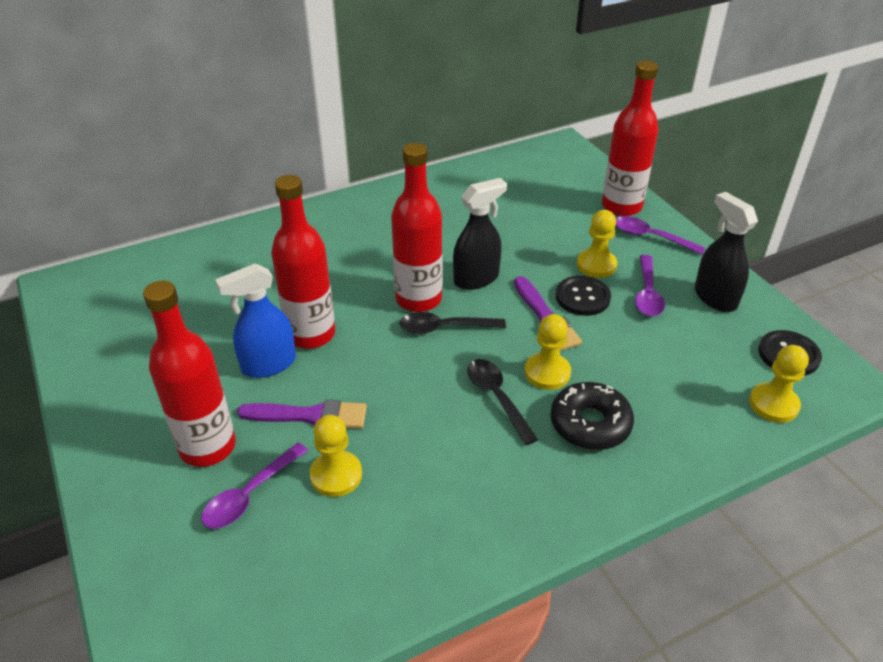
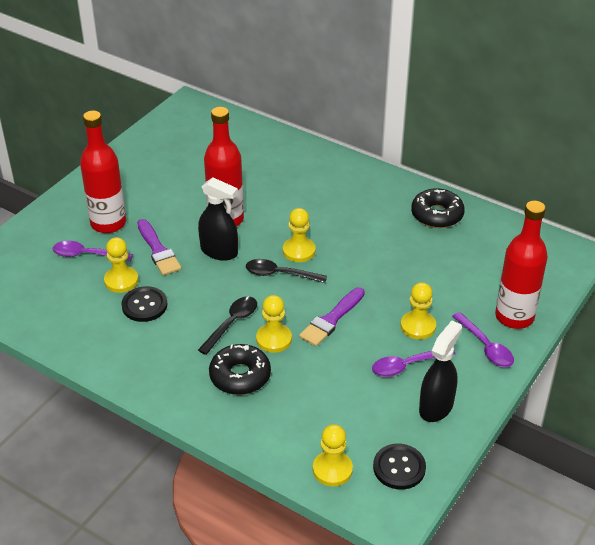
camera: 60 degrees right, 0 degrees up
blue spray bottle [215,263,296,378] -> none
red bottle [391,143,443,312] -> yellow pawn [283,208,316,262]
black spoon [399,312,506,334] -> black spoon turned 45 degrees counterclockwise [246,259,327,283]
black spray bottle [453,178,507,290] -> black spray bottle moved to [198,178,238,261]
black button [556,276,611,316] -> black button moved to [121,286,167,322]
purple spoon [616,216,706,255] -> purple spoon turned 150 degrees clockwise [452,312,514,367]
none -> black donut [411,188,465,228]

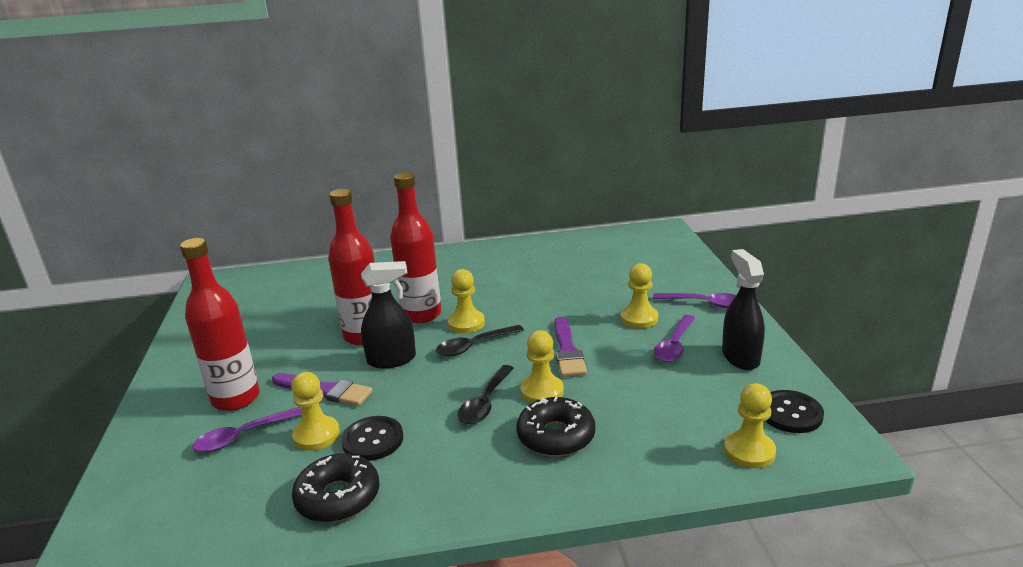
camera: 40 degrees left, 15 degrees down
black spoon [198,296,257,355] -> black spoon turned 150 degrees counterclockwise [458,365,514,424]
black donut [411,188,465,228] -> black donut moved to [292,453,379,523]
red bottle [495,201,548,329] -> red bottle moved to [390,172,441,323]

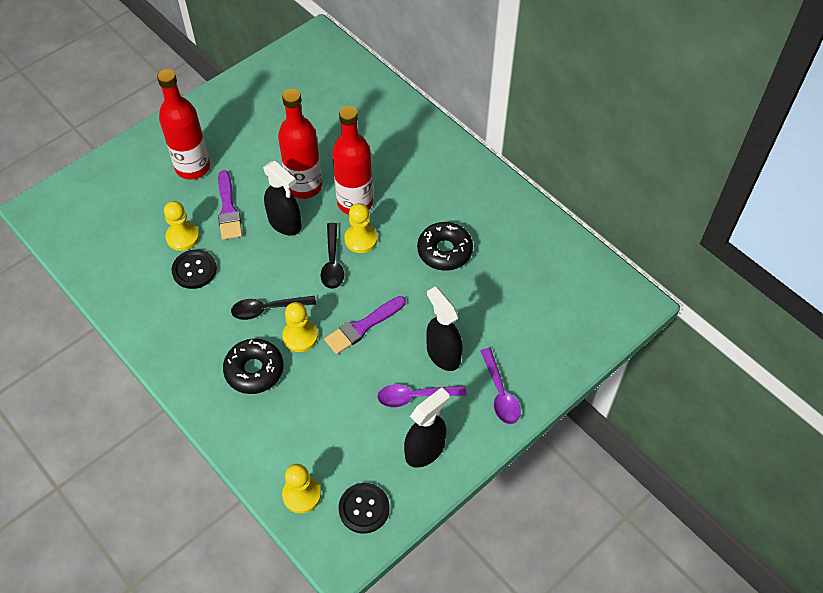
camera: 55 degrees right, 30 degrees up
purple spoon [192,407,302,453] -> none
black donut [292,453,379,523] -> black donut moved to [417,222,473,271]
black spoon [436,325,524,356] -> black spoon turned 120 degrees counterclockwise [320,223,344,289]
yellow pawn [620,263,658,328] -> black spray bottle [426,286,462,371]

